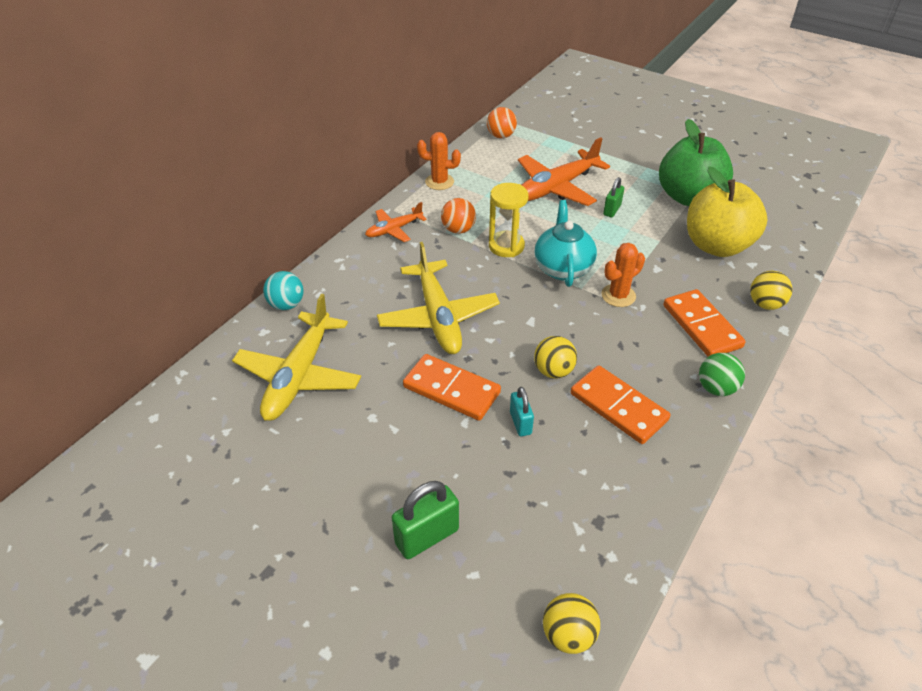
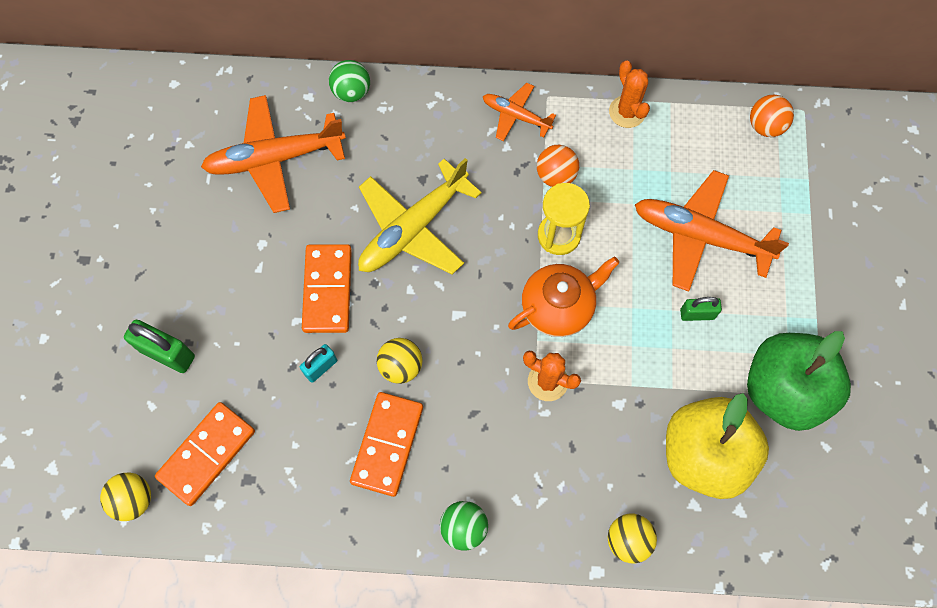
camera: 60 degrees right, 25 degrees up
yellow plane [232,294,361,421] -> orange plane [201,95,346,213]
turquoise ball [263,271,304,310] -> green ball [329,60,370,102]
turquoise teapot [534,200,597,287] -> orange teapot [508,257,619,337]
orange domino [663,289,746,357] -> orange domino moved to [155,402,255,506]

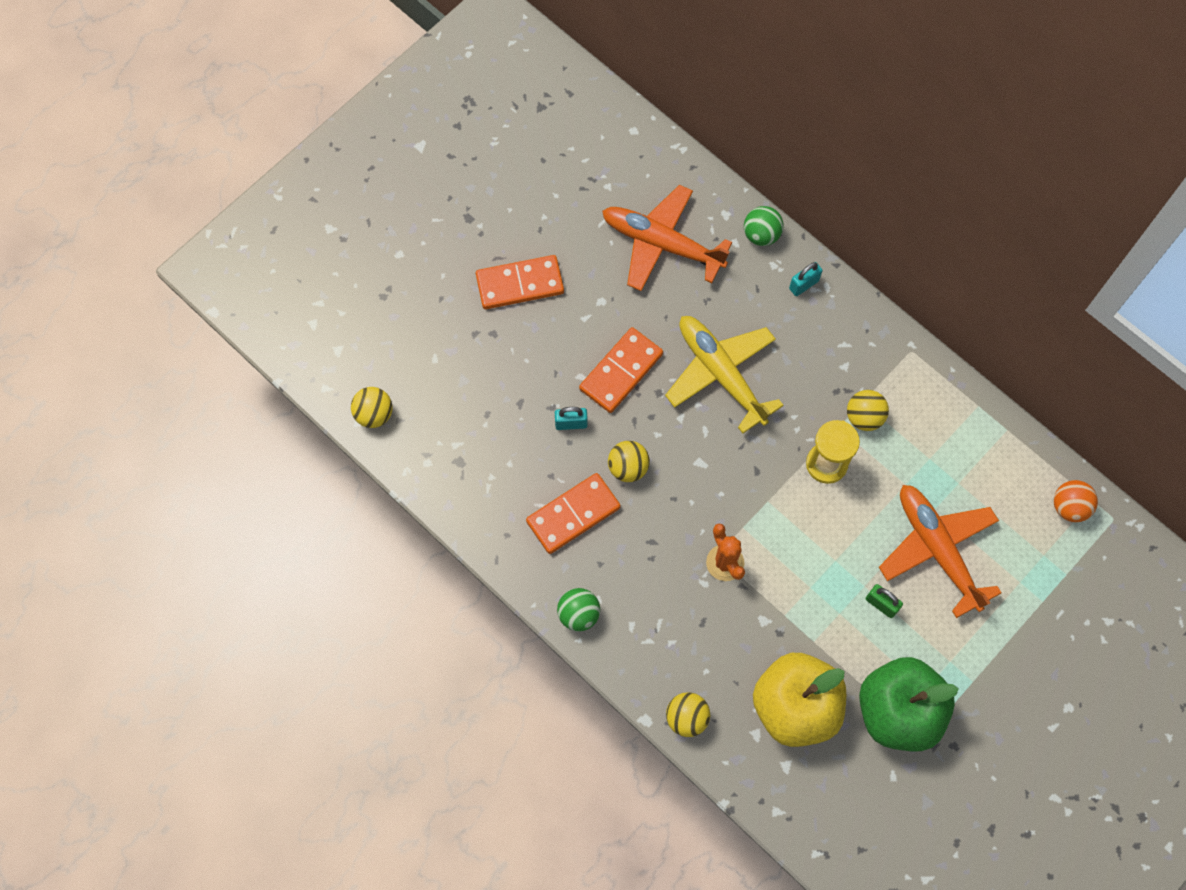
camera: 40 degrees right, 0 degrees up
green padlock [124,320,195,373] -> none
orange domino [155,402,255,506] -> orange domino moved to [476,255,564,309]
yellow plane [358,158,482,275] -> yellow plane turned 60 degrees clockwise [665,316,784,433]
orange plane [483,83,556,141] -> none
orange teapot [508,257,619,337] -> none
orange ball [537,145,579,187] -> yellow ball [847,390,889,431]
orange cactus [609,60,650,128] -> none
none -> turquoise padlock [789,262,822,296]

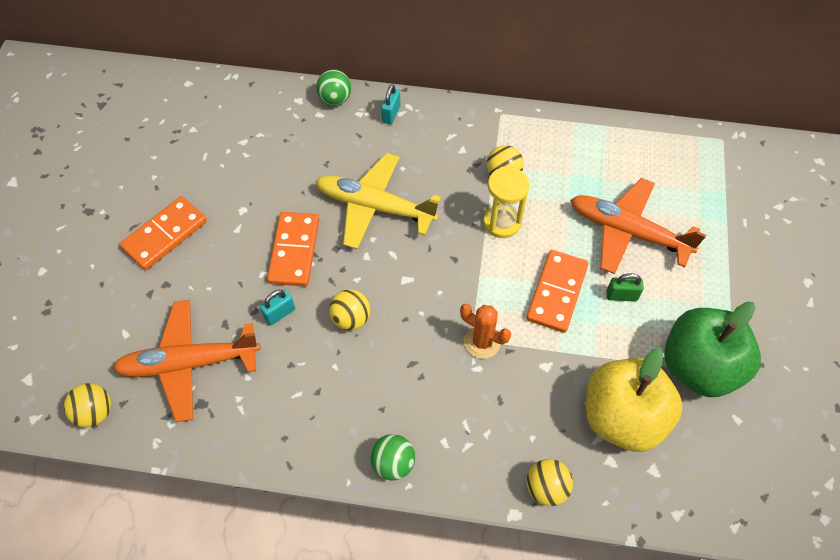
camera: 35 degrees left, 10 degrees down
orange domino [526,473,621,554] -> orange domino moved to [526,250,588,333]
orange plane [602,185,732,291] -> orange plane moved to [113,300,261,422]
orange ball [1054,480,1098,522] -> none

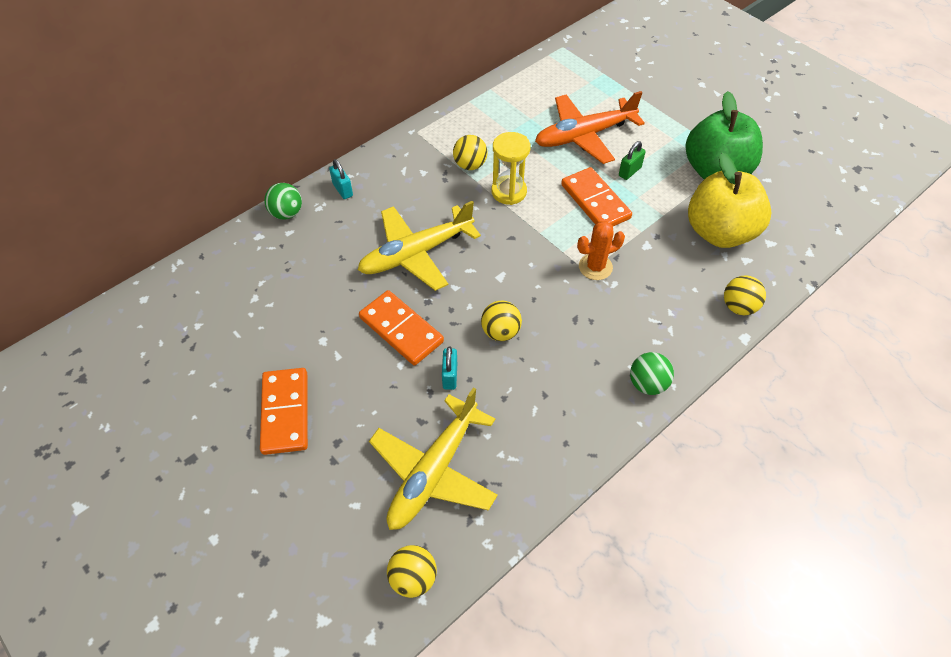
camera: 50 degrees left, 5 degrees down
orange plane [113,300,261,422] -> yellow plane [369,388,498,530]

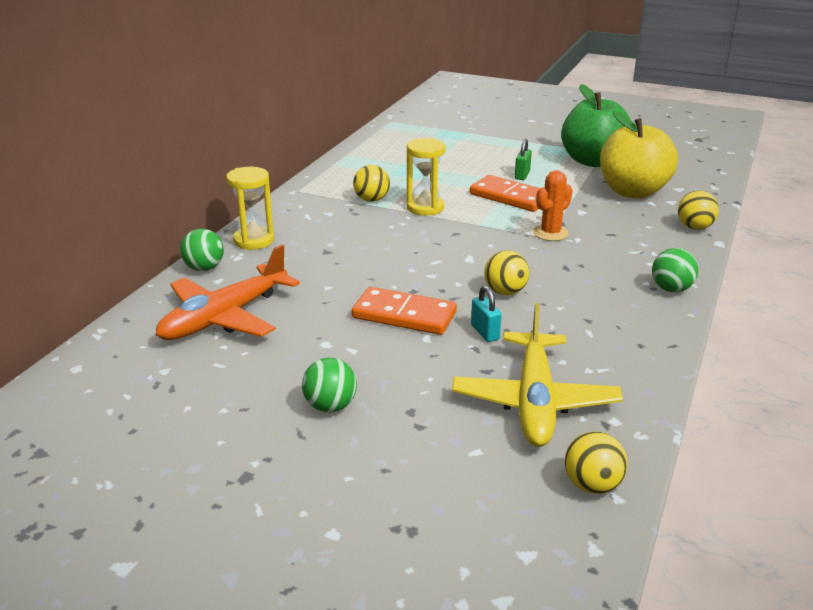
camera: 25 degrees left, 25 degrees down
orange domino [260,368,308,455] -> green ball [302,358,357,413]
turquoise padlock [329,159,353,199] -> yellow hourglass [226,167,274,250]
yellow plane [358,201,481,291] -> none
orange plane [535,91,645,164] -> orange plane moved to [156,245,300,340]

